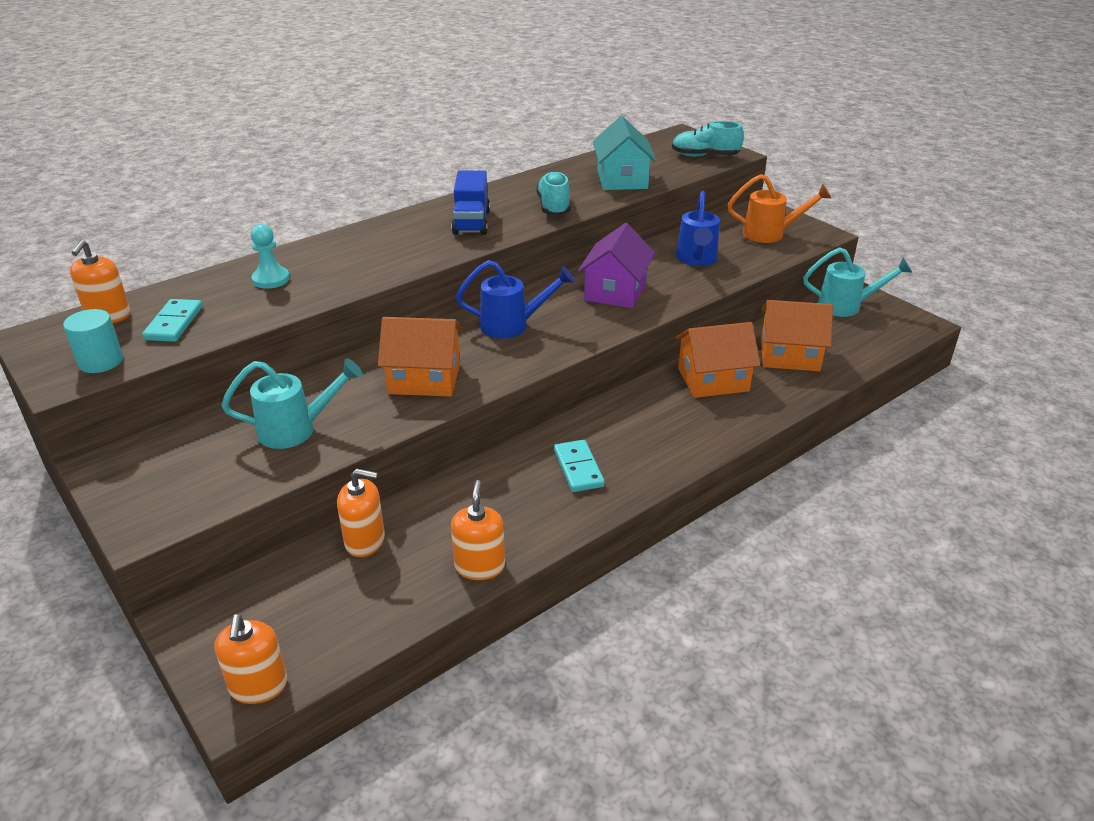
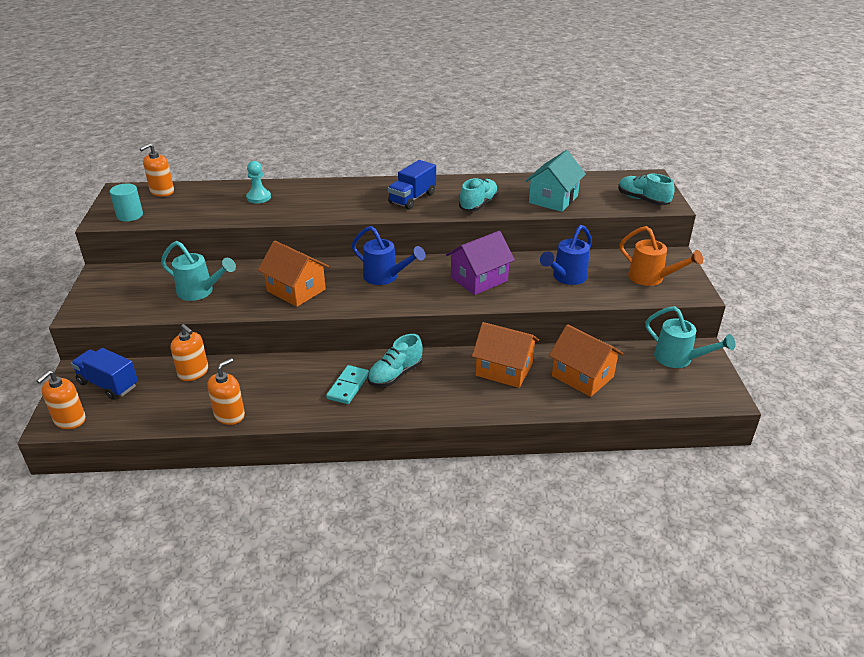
camera: 35 degrees right, 0 degrees up
turquoise domino [142,299,202,342] -> none
none -> blue truck [71,348,138,400]
none -> turquoise shoe [368,334,423,387]

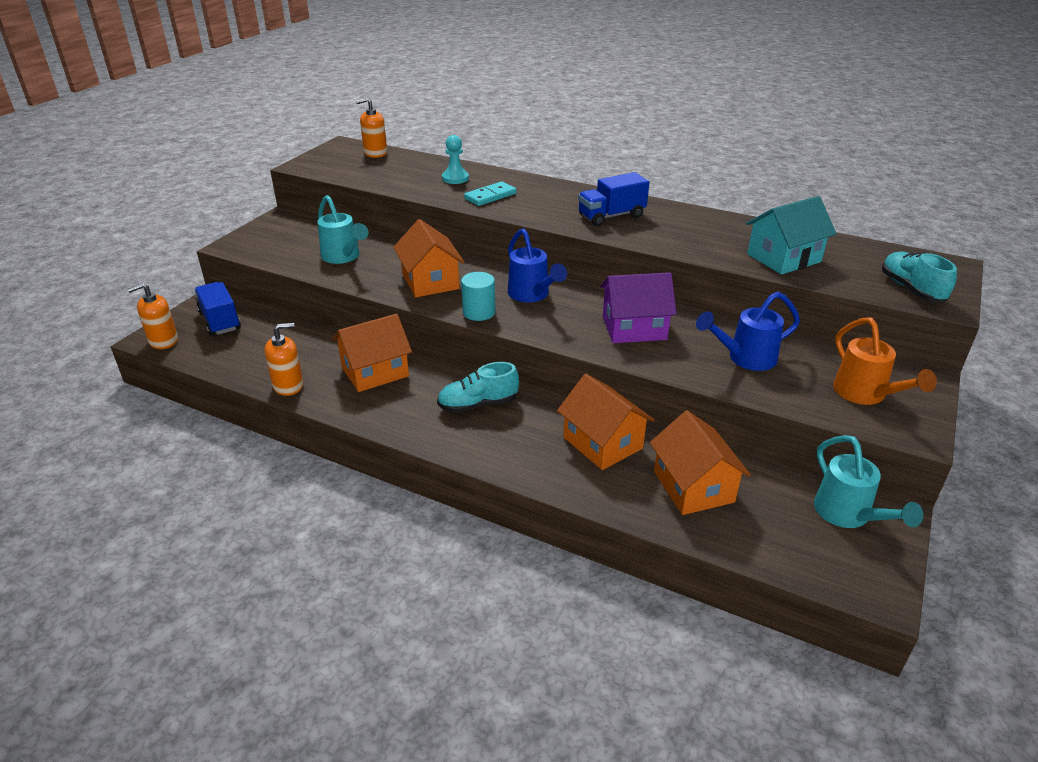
camera: 30 degrees right, 0 degrees up
turquoise cylinder [110,184,143,222] -> turquoise cylinder moved to [461,272,495,321]
orange soap dispenser [170,324,208,381] -> none
turquoise domino [326,365,369,404] -> turquoise domino moved to [464,181,517,206]
turquoise shoe [459,178,498,211] -> none
none -> orange house [332,314,412,392]

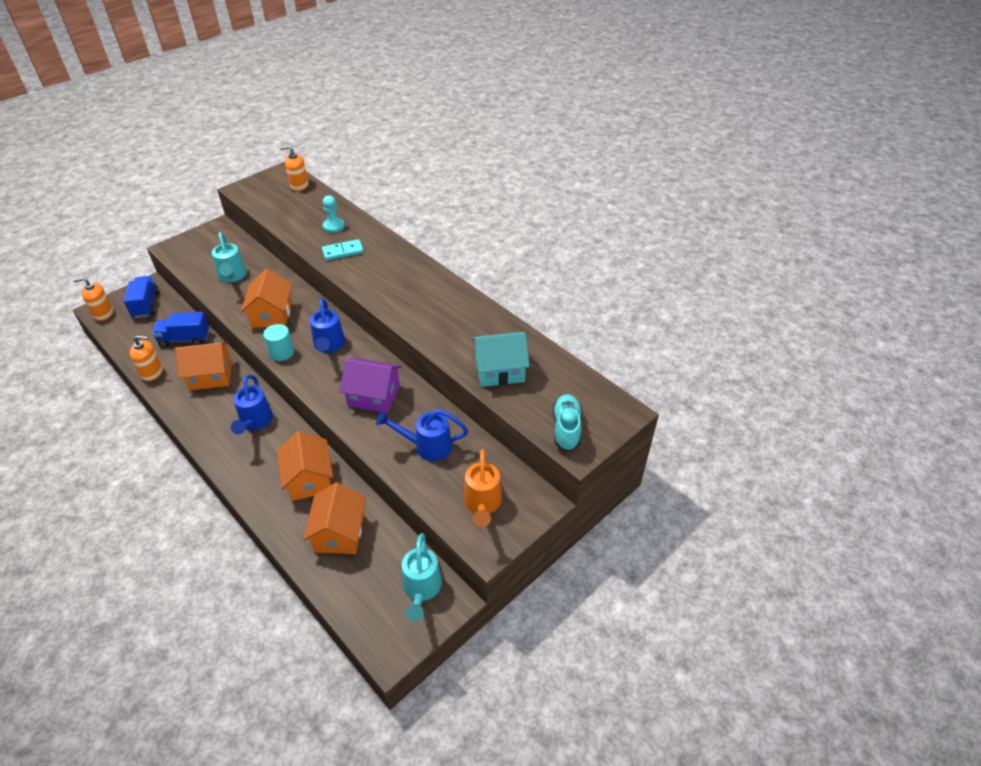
camera: 20 degrees right, 10 degrees up
turquoise shoe [437,362,519,413] -> blue watering can [231,375,273,435]
blue truck [578,172,649,226] -> blue truck moved to [152,312,209,348]

